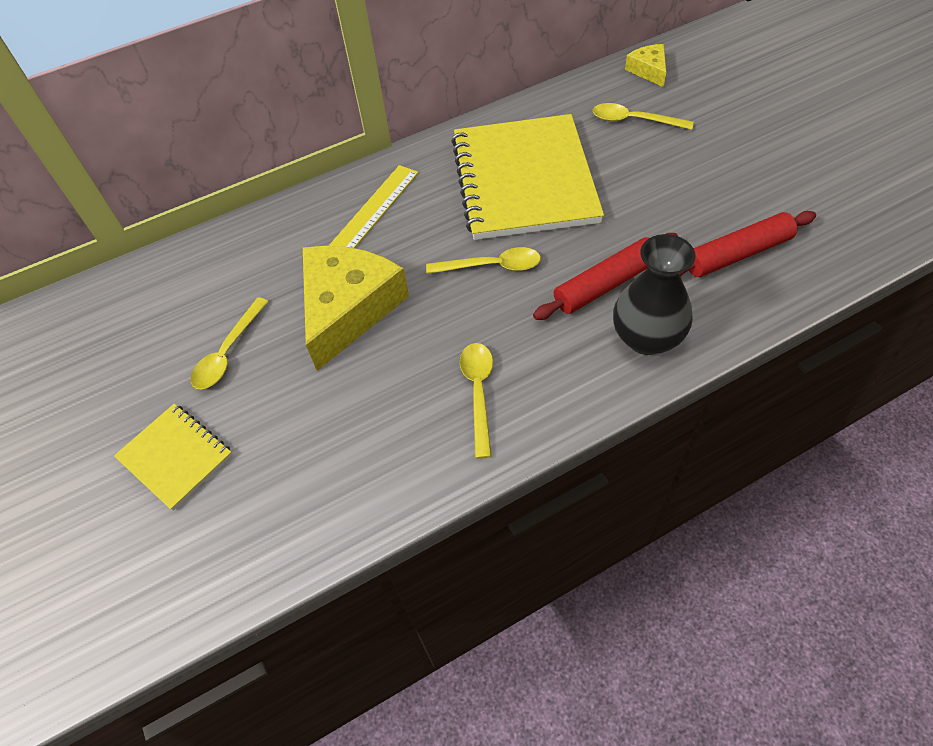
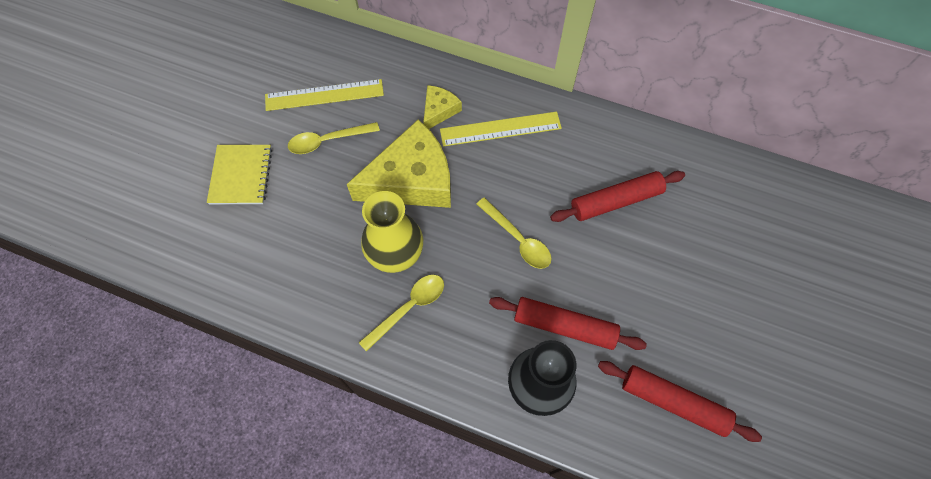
camera: 45 degrees right, 10 degrees up
yellow notebook [451,114,604,240] -> red rolling pin [550,171,685,222]
yellow spoon [593,103,694,130] -> none
yellow cheese [625,44,666,87] -> yellow cheese moved to [423,85,462,129]
none -> yellow ruler [265,79,384,111]
none -> yellow vase [361,191,423,273]

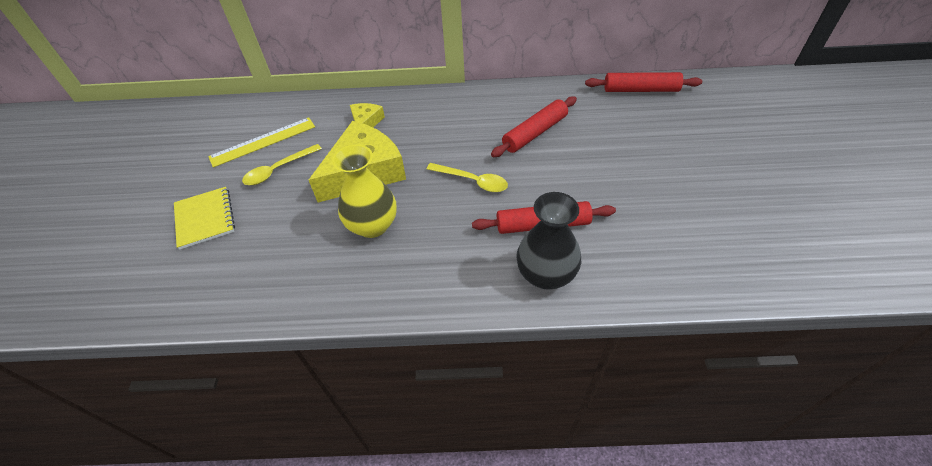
camera: 20 degrees left, 15 degrees down
yellow spoon [358,275,444,352] -> none
yellow ruler [440,112,562,147] -> none
red rolling pin [598,361,762,442] -> red rolling pin moved to [585,72,702,92]

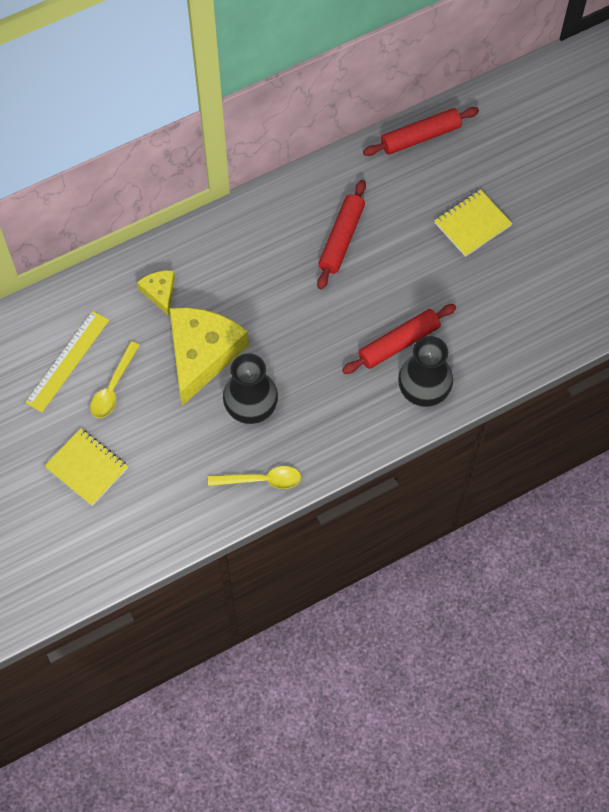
camera: 30 degrees left, 15 degrees up
yellow vase [332,144,397,238] -> black vase [223,353,278,424]
yellow spoon [427,163,508,192] -> yellow spoon moved to [208,466,301,489]
none -> yellow notebook [434,189,512,257]

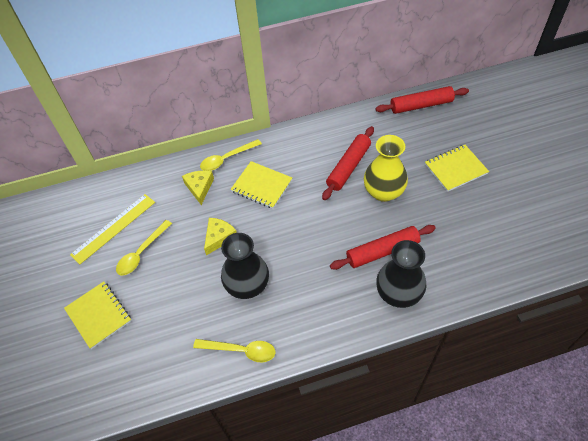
camera: 15 degrees right, 10 degrees down
yellow cheese [170,307,249,406] -> yellow cheese [204,218,237,256], size x0.48
none -> yellow spoon [200,139,262,171]
none -> yellow notebook [230,161,292,209]
none -> yellow vase [364,135,408,202]

